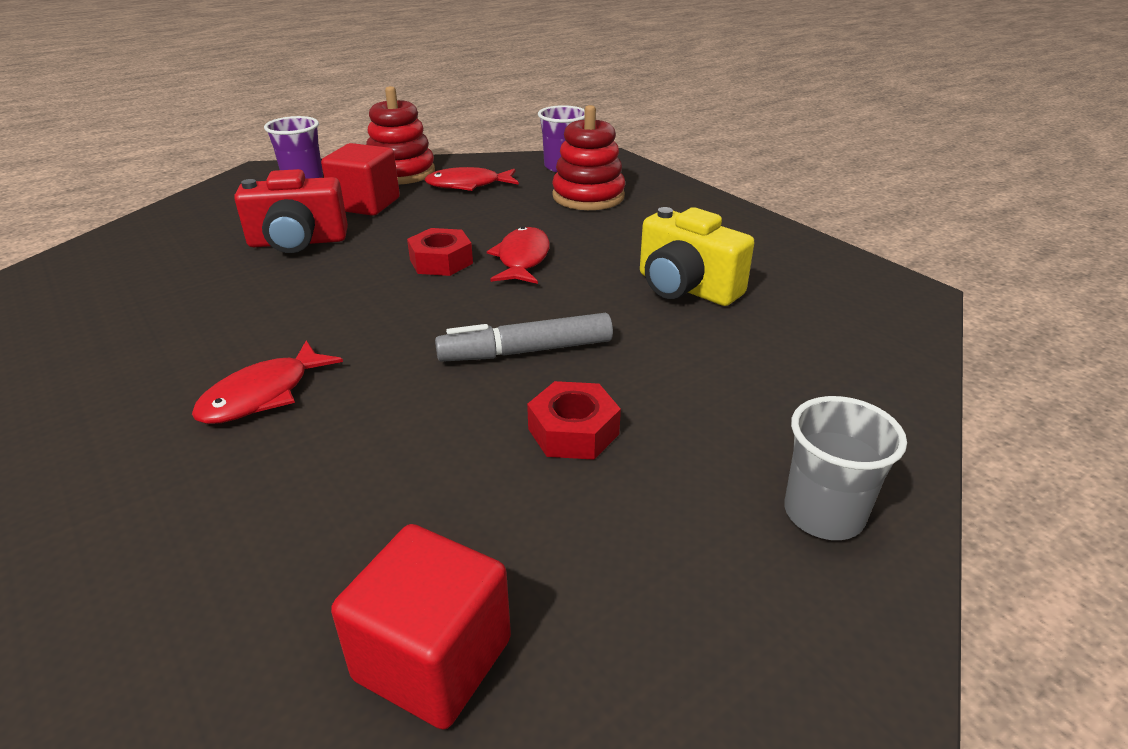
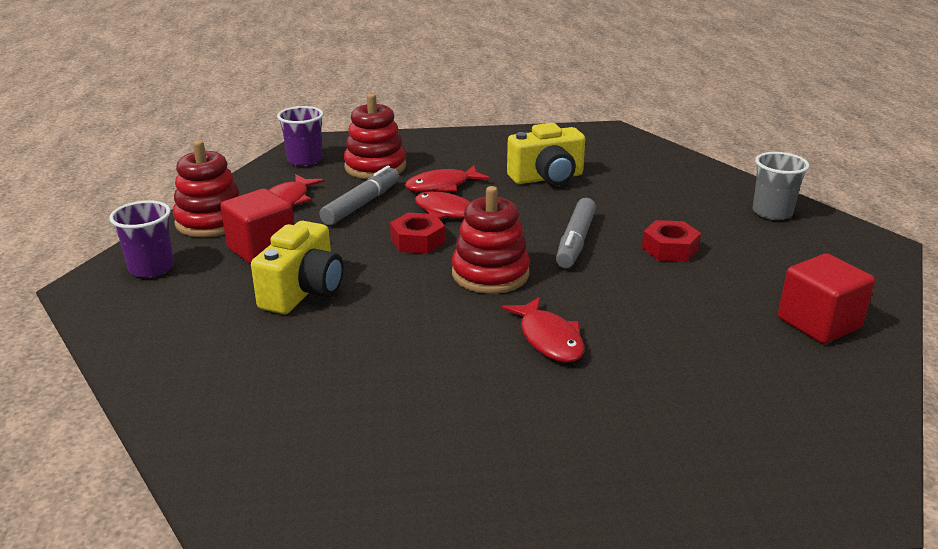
camera: 60 degrees left, 5 degrees down
red camera [234,169,348,253] -> yellow camera [251,221,343,314]
none -> grey marker [319,166,399,225]
none -> red fish [405,166,490,192]
none -> red stacking toy [452,186,530,294]

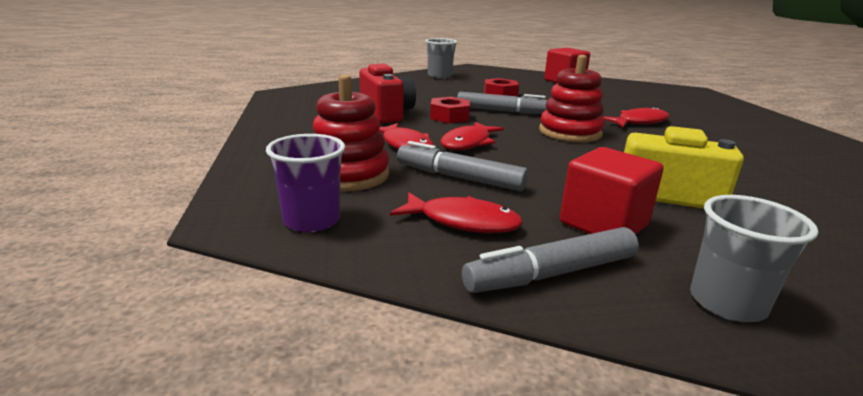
camera: 95 degrees left, 5 degrees down
purple cup [109,200,174,278] -> grey cup [690,195,818,322]
red stacking toy [173,140,240,237] -> grey marker [462,227,639,293]
red nut [390,213,445,254] -> red nut moved to [430,97,470,123]
yellow camera [507,123,585,186] -> red camera [359,64,416,123]

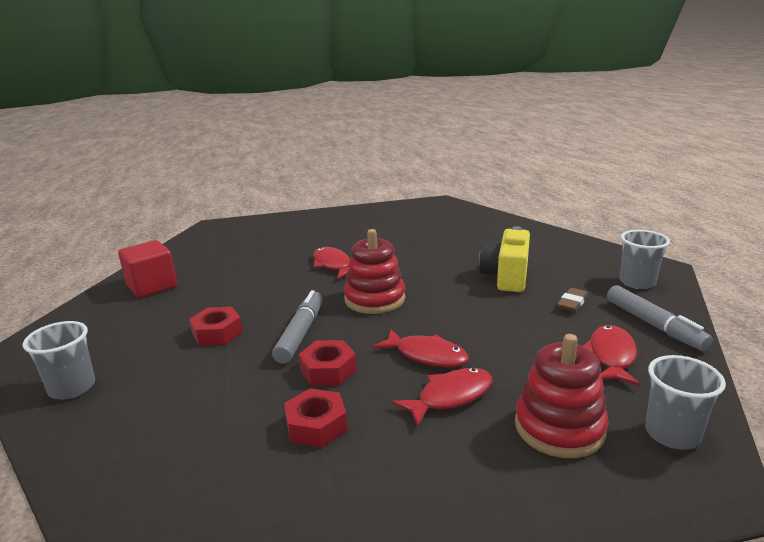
camera: 90 degrees left, 0 degrees up
purple cup [266,134,345,232] -> grey cup [645,355,726,450]
red camera [359,64,416,123] -> red nut [284,388,348,448]
grey marker [397,141,528,191] -> none
red cube [560,147,664,235] -> brown eraser [557,288,588,312]

